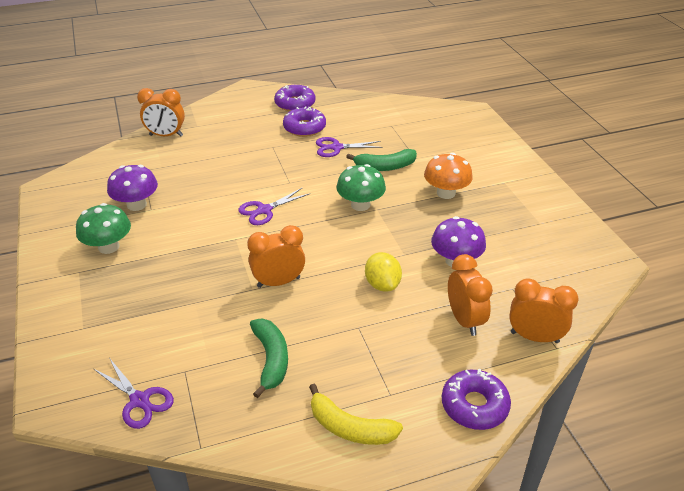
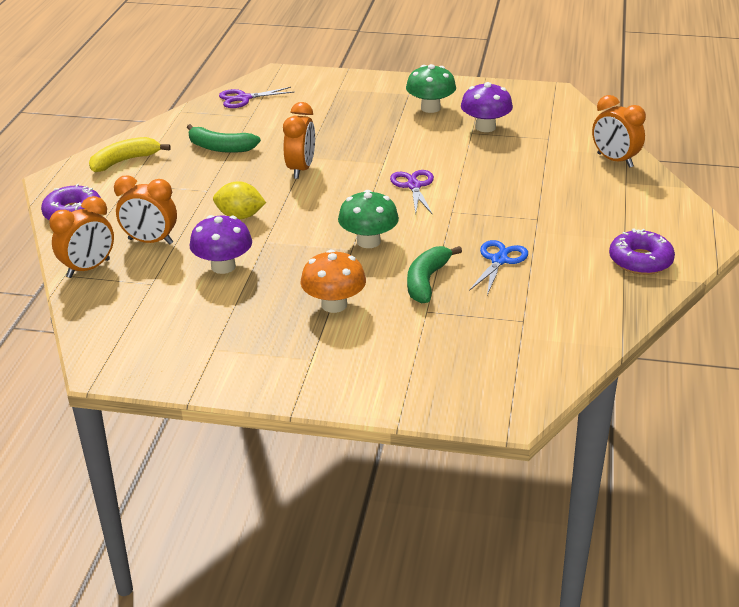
camera: 120 degrees right, 5 degrees down
orange clock [137,88,185,137] -> orange clock turned 75 degrees counterclockwise [592,95,646,168]
purple donut [283,106,326,137] -> none
purple scissors [316,137,383,157] -> blue scissors [469,240,528,295]

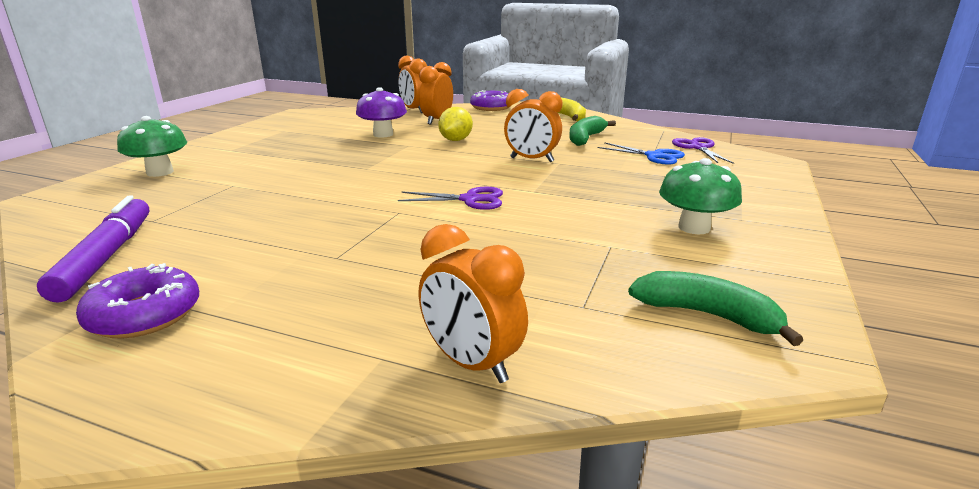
camera: 100 degrees right, 10 degrees down
orange mushroom [300,250,366,313] -> none
green mushroom [338,190,399,248] -> green mushroom moved to [117,116,187,177]
green banana [407,246,462,303] -> green banana moved to [628,271,803,346]
purple mushroom [461,82,513,132] -> none
blue scissors [469,240,528,295] -> blue scissors moved to [597,142,685,165]
orange clock [592,95,646,168] -> orange clock turned 105 degrees counterclockwise [419,224,528,383]
none -> purple marker [37,195,149,303]

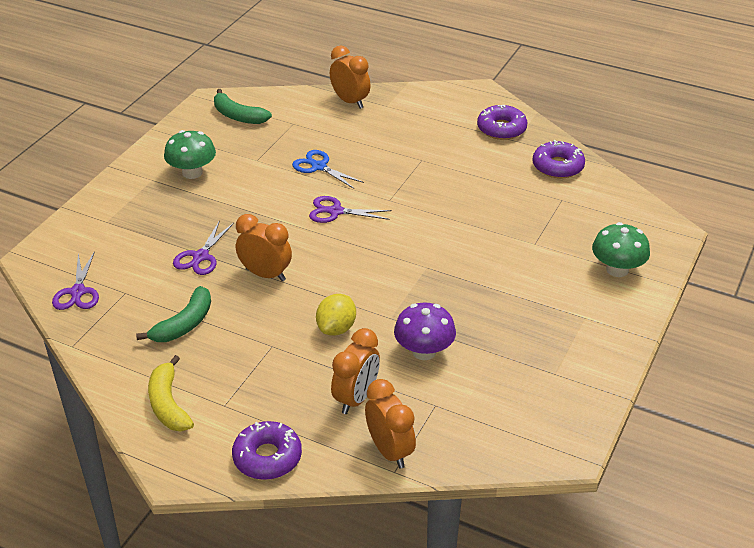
camera: 175 degrees left, 15 degrees up
purple marker [37,195,149,303] -> purple donut [532,140,585,179]
blue scissors [597,142,685,165] -> blue scissors moved to [292,150,364,189]
none -> purple scissors [173,220,234,275]

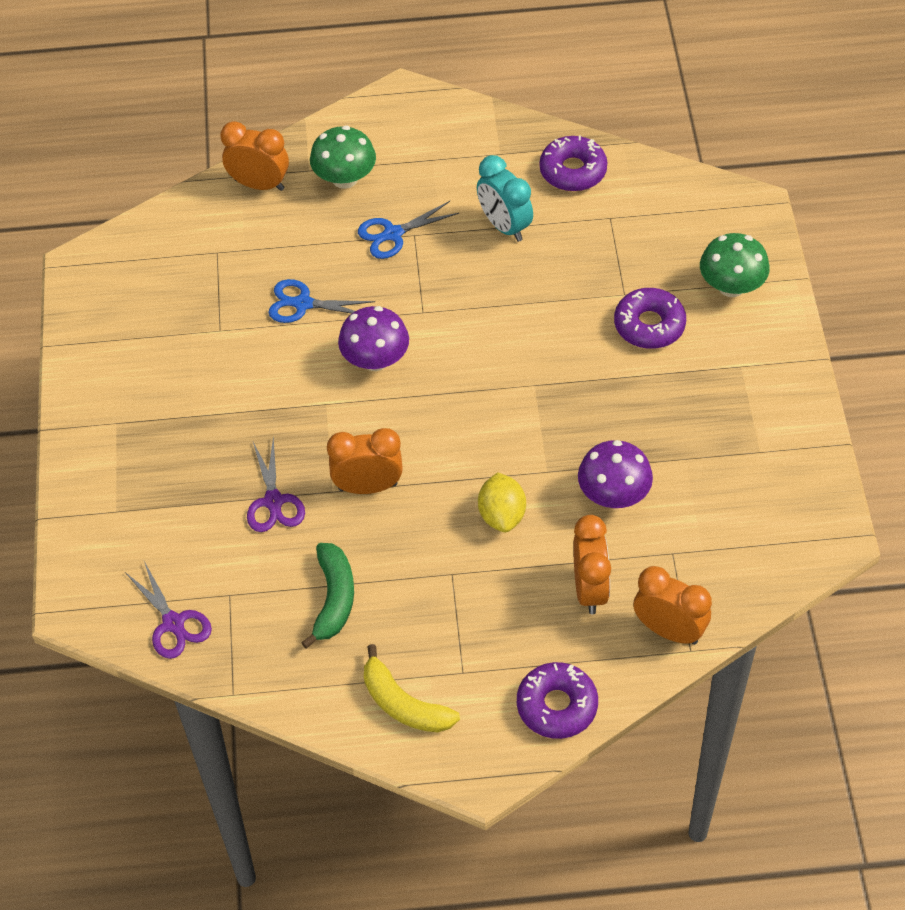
camera: 30 degrees left, 15 degrees up
green mushroom [164,130,216,179] -> green mushroom moved to [310,126,376,189]
green banana [214,89,272,124] -> none
purple scissors [309,196,392,223] -> purple mushroom [338,306,409,371]
purple donut [477,105,527,140] -> purple donut moved to [614,288,686,349]
none -> blue scissors [358,201,459,259]
none -> turquoise clock [477,155,533,242]

